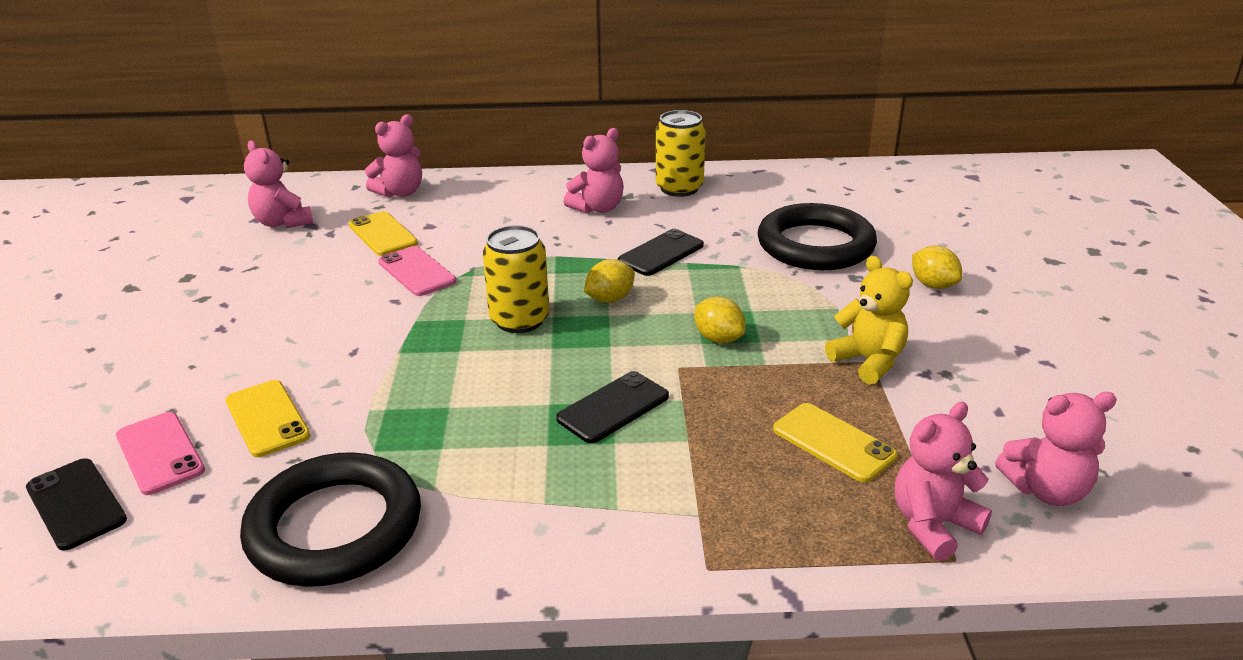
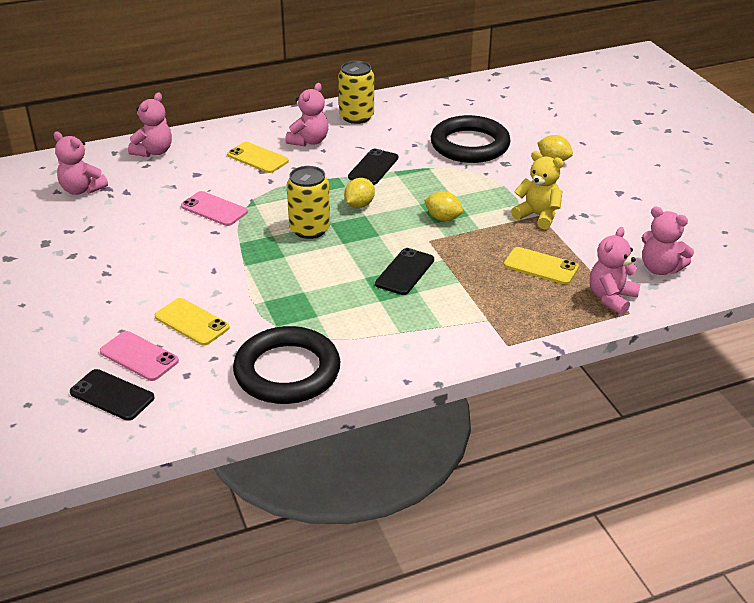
camera: 20 degrees left, 5 degrees up
yellow phone [349,211,418,256] -> yellow phone moved to [227,142,289,173]
pink teddy bear [995,392,1117,506] -> pink teddy bear turned 60 degrees clockwise [642,206,694,275]

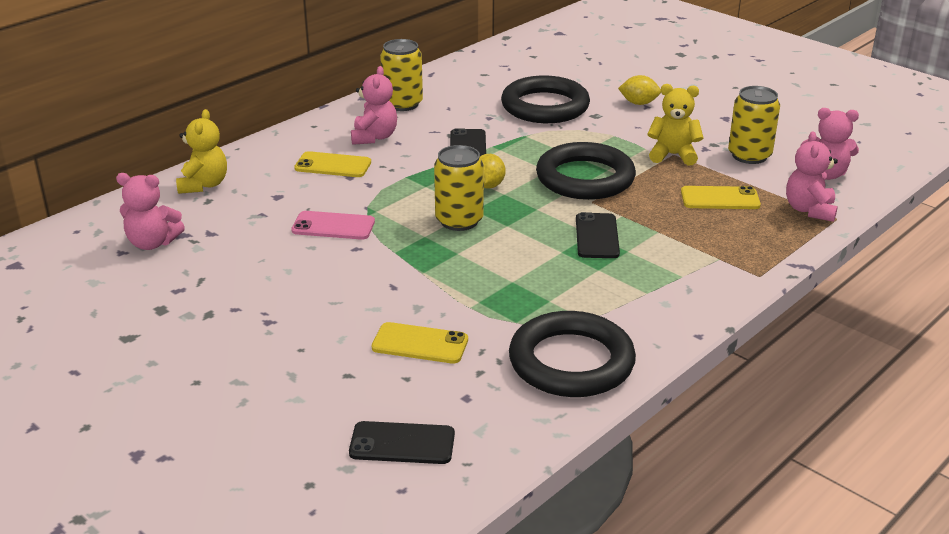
camera: 25 degrees left, 5 degrees down
pink phone [100,331,179,381] -> none
pink teddy bear [128,92,172,157] -> yellow teddy bear [176,109,227,194]
yellow lemon [424,191,463,221] -> black ring [536,142,636,200]
none -> yellow can [728,86,780,164]

